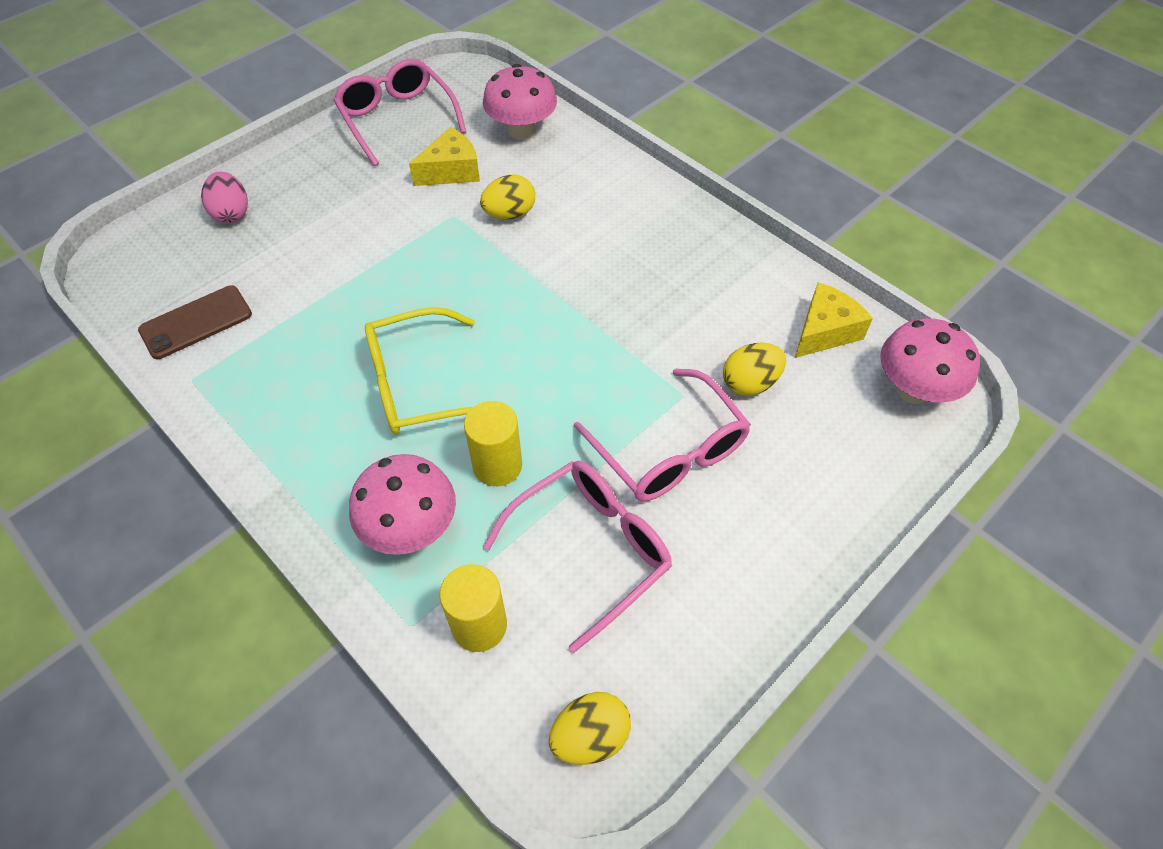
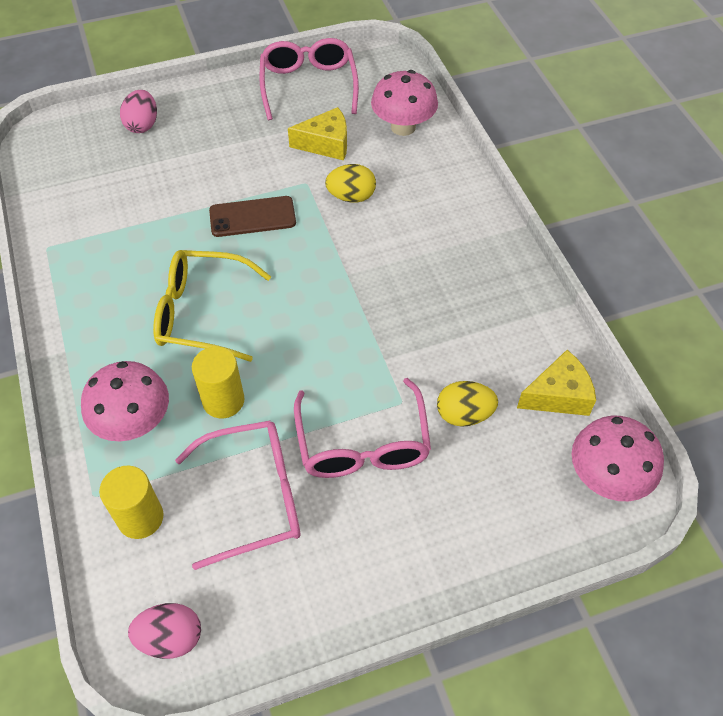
camera: 25 degrees right, 0 degrees up
brown phone [138,285,252,359] -> brown phone moved to [209,196,296,237]
yellow egg [549,692,631,765] -> pink egg [128,603,201,659]

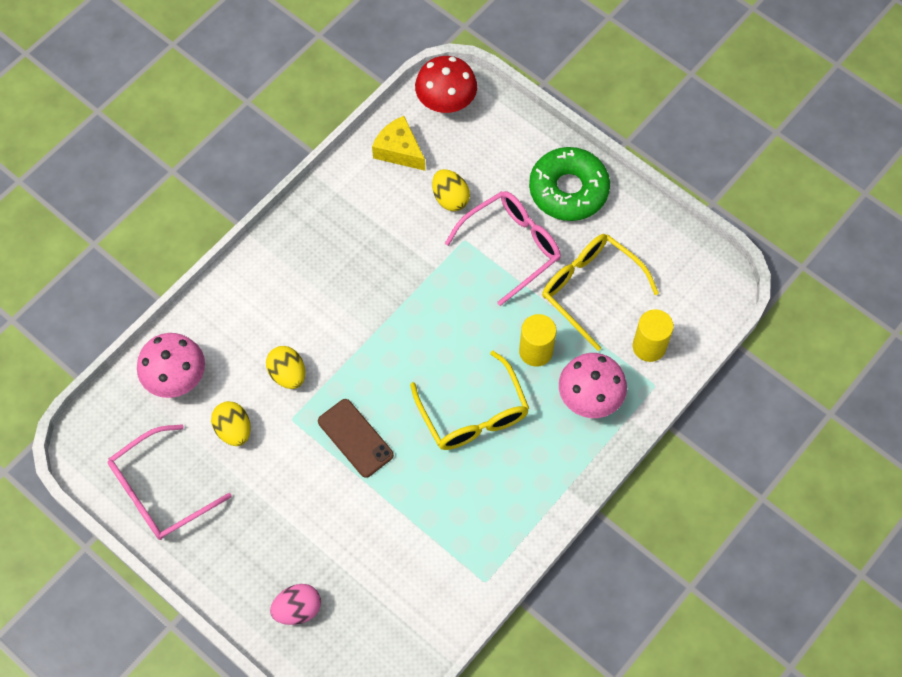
camera: 120 degrees left, 10 degrees up
pink egg [128,603,201,659] -> none
pink glasses [175,421,300,570] -> yellow glasses [542,234,659,351]
yellow cheese [288,107,347,160] -> yellow egg [211,401,251,446]
pink mushroom [572,416,664,501] -> red mushroom [415,56,477,113]
none -> green donut [529,147,610,221]

